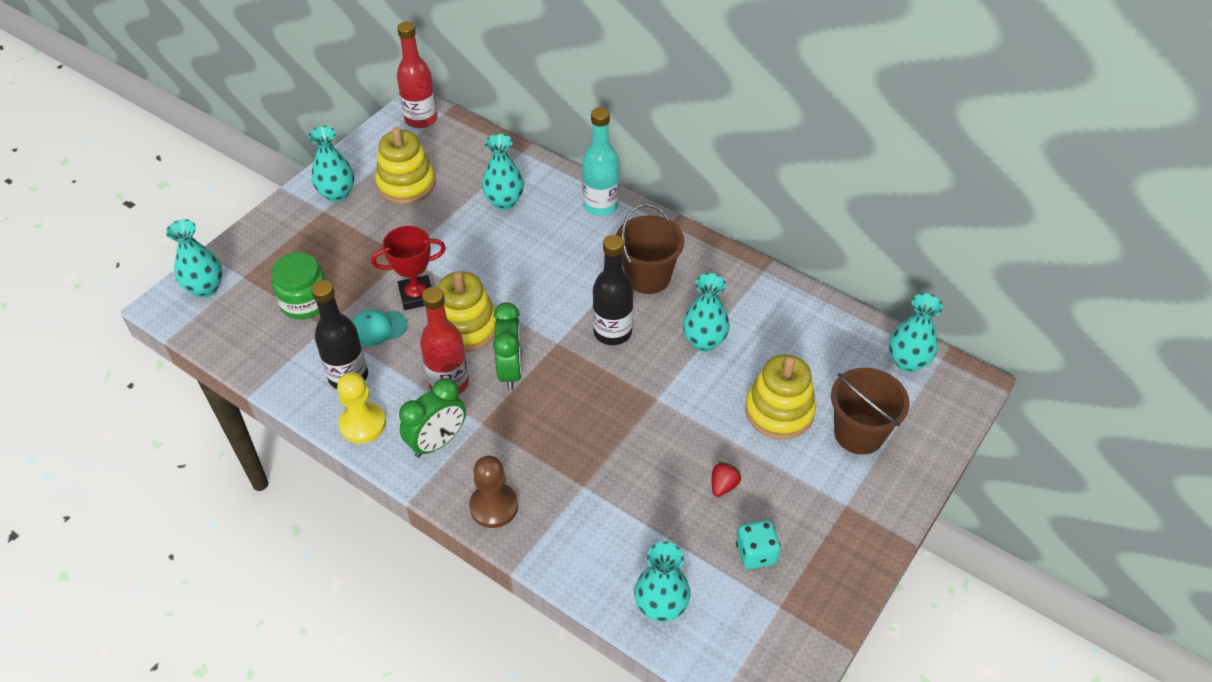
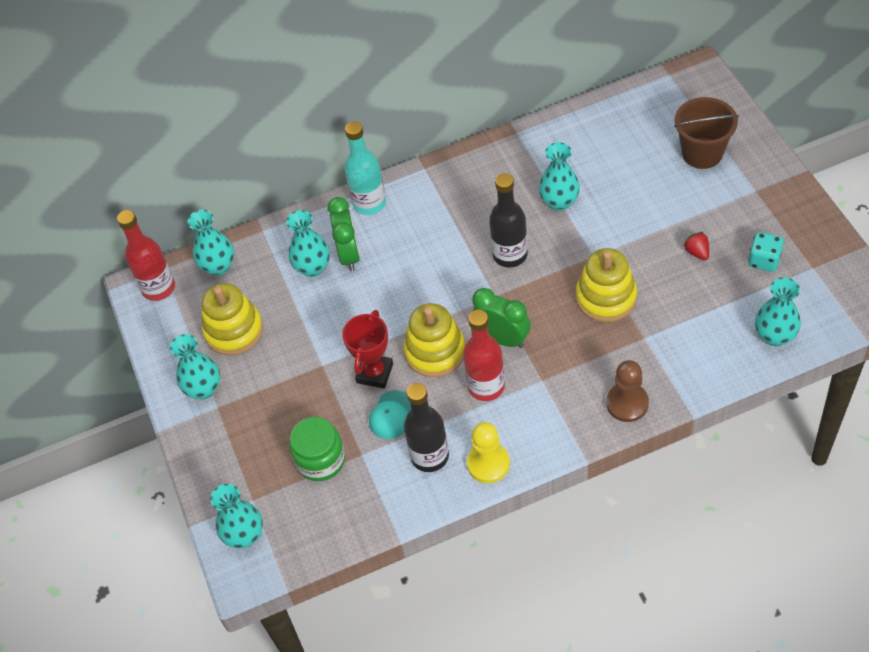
camera: 50 degrees left, 5 degrees up
green clock [399,378,466,458] -> green clock moved to [327,197,360,271]
brown bucket [616,204,684,294] -> none
yellow stacking toy [745,354,816,439] -> yellow stacking toy moved to [576,248,637,322]
turquoise vase [889,293,943,372] -> turquoise vase moved to [187,210,234,276]

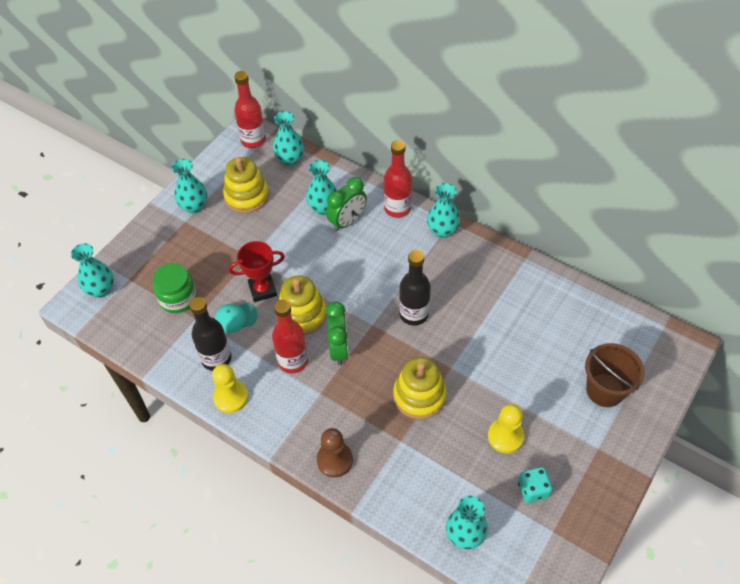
camera: 50 degrees right, 0 degrees up
turquoise bottle [345,121,386,215] -> red bottle [384,140,412,218]
turquoise vase [539,142,580,211] -> turquoise vase moved to [427,183,460,238]
red strawberry [683,232,709,260] -> yellow pawn [488,404,524,453]

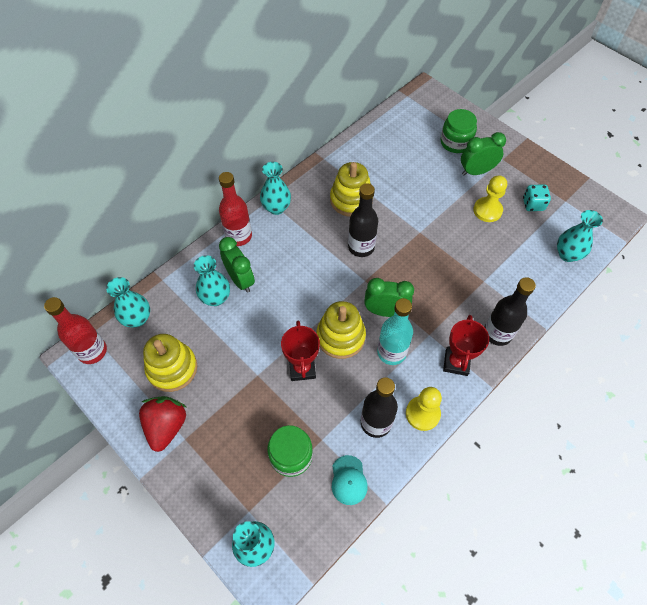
camera: 80 degrees left, 5 degrees up
turquoise vase [172,159,207,214] -> red strawberry [139,396,186,452]
turquoise cap [214,303,258,333] -> turquoise cap moved to [332,455,368,505]
red bottle [272,299,308,373] -> turquoise bottle [377,298,413,365]
brown pawn [317,428,353,478] -> black bottle [485,277,536,346]
yellow stacking toy [393,357,447,420] -> yellow stacking toy moved to [330,162,373,217]
brown bucket [585,343,645,407] -> green jar [440,109,477,153]
none -> red trophy [443,315,489,376]
none -> green clock [461,132,506,175]

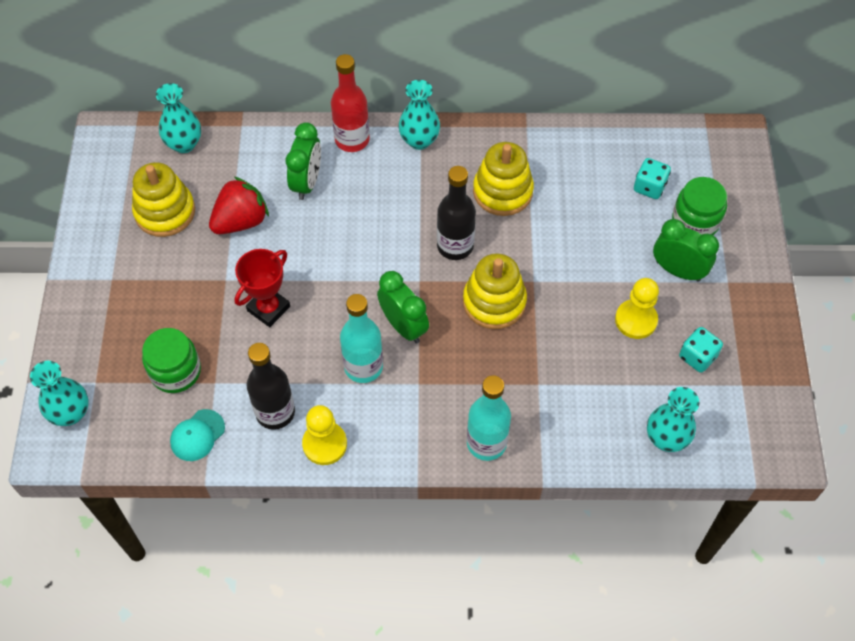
camera: 45 degrees right, 0 degrees up
red bottle [44,297,107,364] -> none
red strawberry [139,396,186,452] -> red strawberry moved to [209,177,269,234]
turquoise vase [194,255,230,306] -> none
yellow stacking toy [317,301,366,359] -> yellow stacking toy moved to [463,253,527,329]
red trophy [443,315,489,376] -> none
black bottle [485,277,536,346] -> turquoise bottle [467,375,511,461]
none -> turquoise dice [634,158,671,199]

